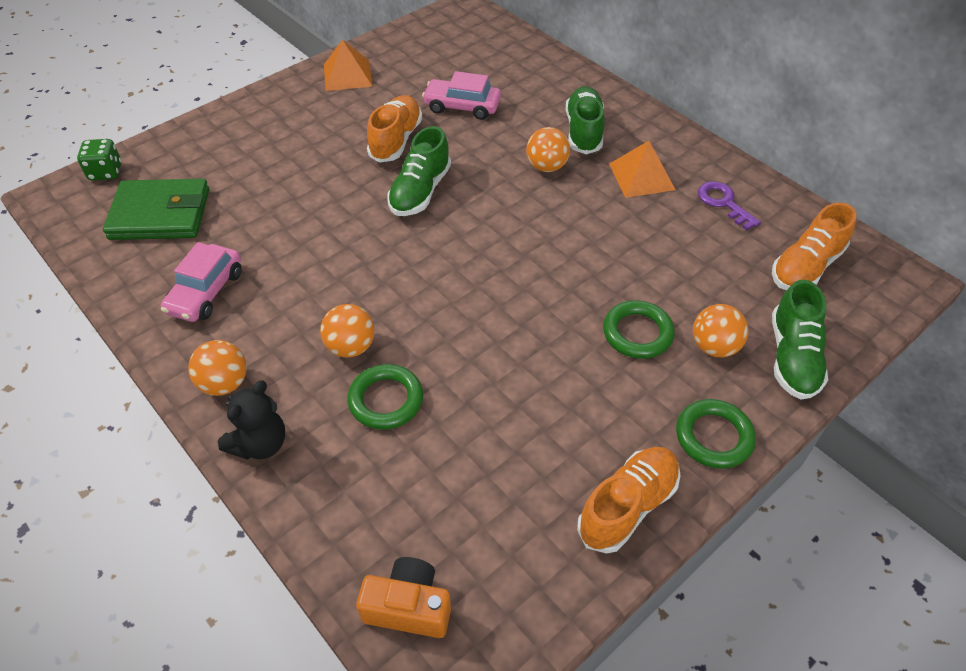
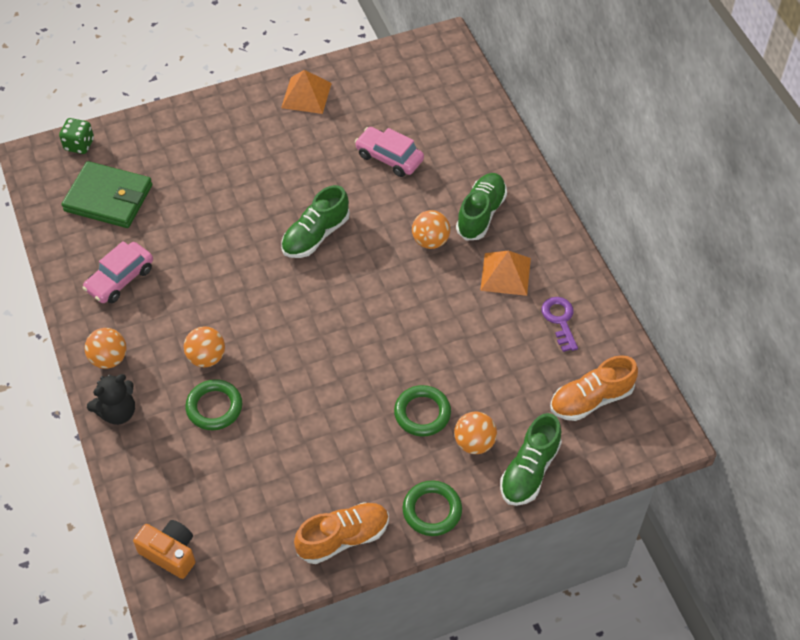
camera: 20 degrees right, 5 degrees up
orange shoe [367,95,422,163] -> none

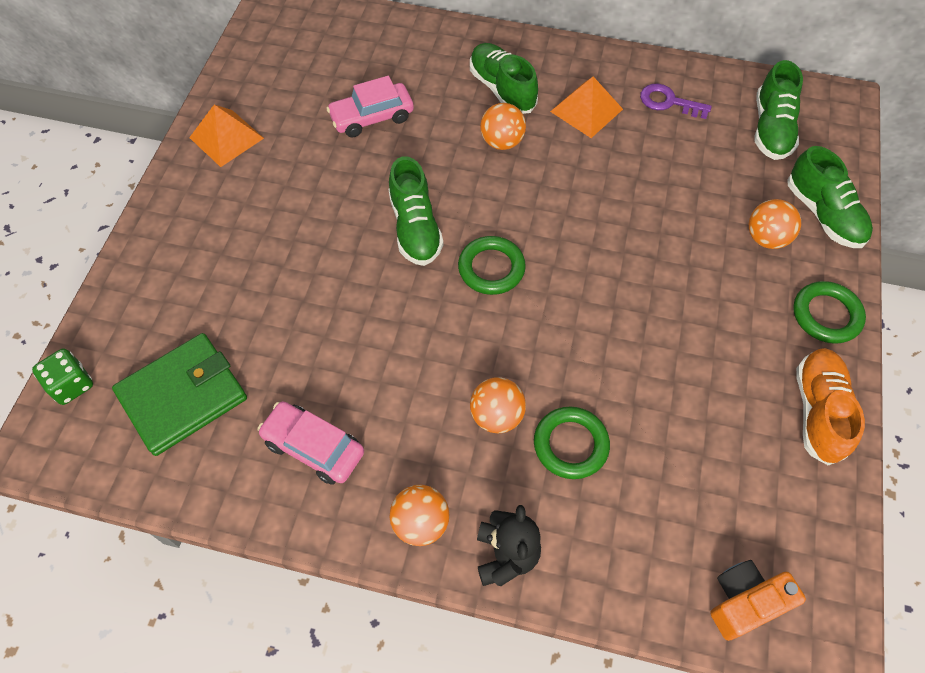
camera: 55 degrees left, 5 degrees up
pink car [82,241,153,303] -> pink car turned 135 degrees clockwise [258,401,364,485]
green ring [394,385,451,437] -> green ring moved to [458,236,526,295]
orange shoe [550,355,638,421] -> green shoe [755,60,803,160]

